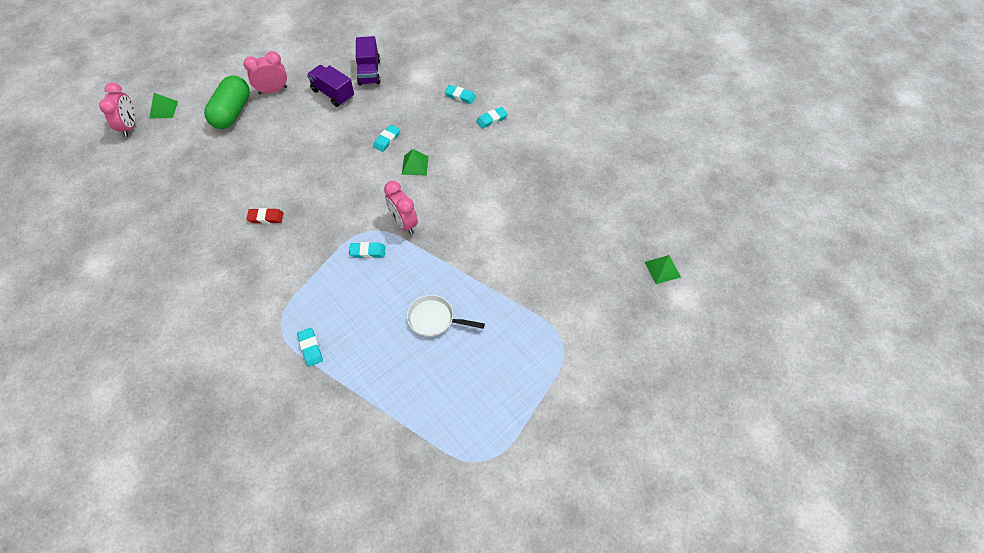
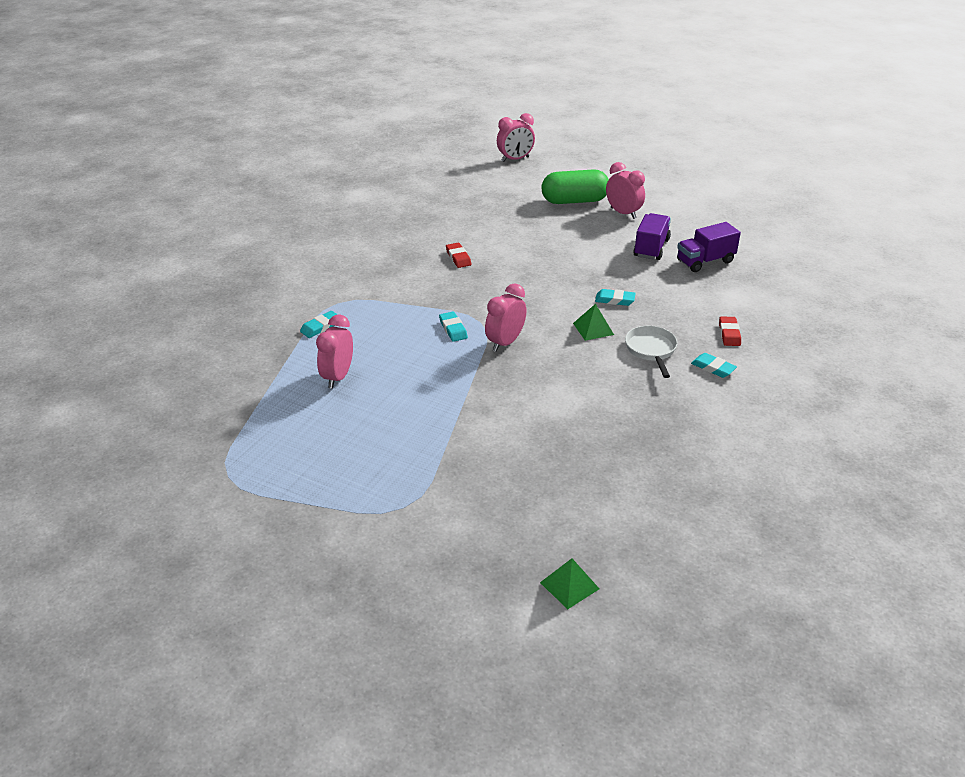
camera: 70 degrees right, 20 degrees down
green pyramid [149,93,178,118] -> none
white pan [407,295,485,337] -> white pan moved to [625,326,678,378]
turquoise eraser [445,85,476,104] -> red eraser [719,316,741,346]
none -> pink clock [316,315,353,389]

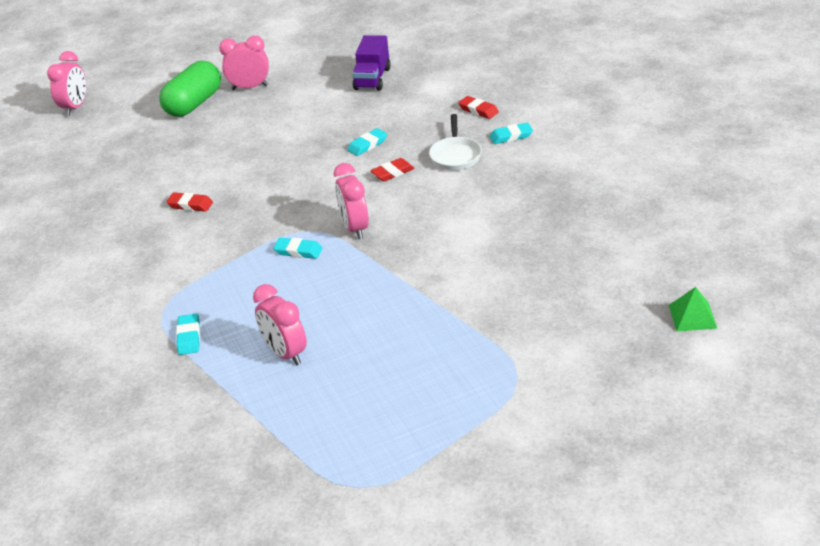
camera: 50 degrees left, 0 degrees up
green pyramid [573,304,614,341] -> red eraser [370,158,415,181]
white pan [625,326,678,378] -> white pan turned 120 degrees counterclockwise [429,114,482,170]
purple truck [633,213,671,260] -> none

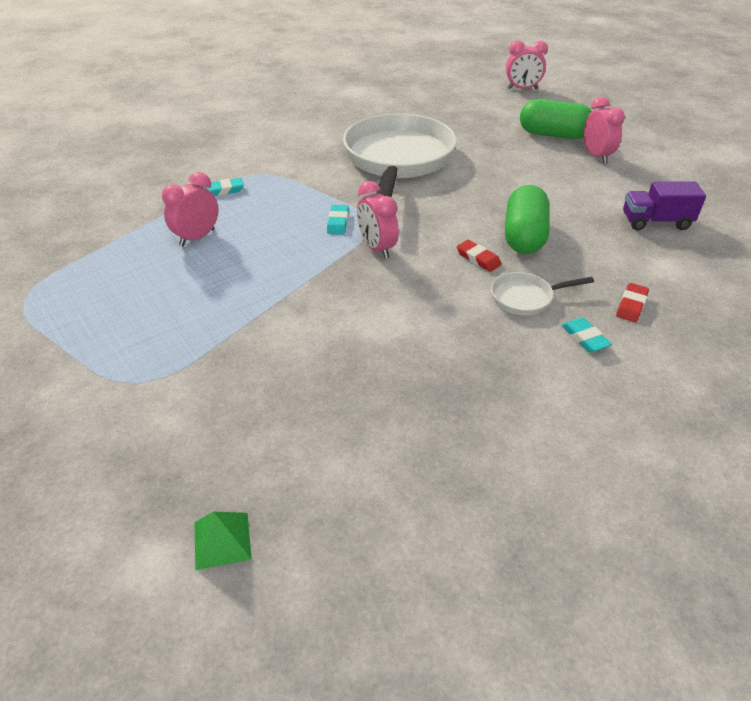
camera: 75 degrees right, 5 degrees up
red eraser [167,192,213,212] -> white pan [343,113,457,197]
pink clock [334,163,369,239] -> pink clock turned 90 degrees counterclockwise [357,181,399,259]
turquoise eraser [347,128,387,156] -> green capsule [505,185,549,254]

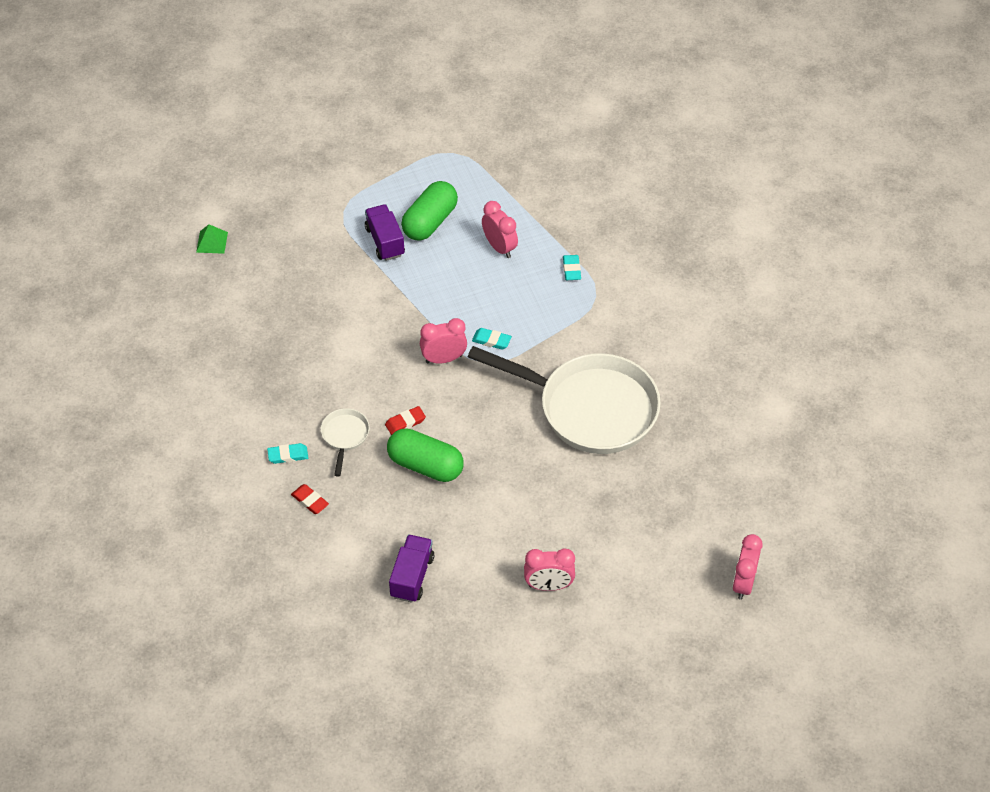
camera: 105 degrees right, 10 degrees up
green capsule [520,99,592,139] -> green capsule moved to [401,181,458,241]
none -> purple truck [365,204,405,261]

